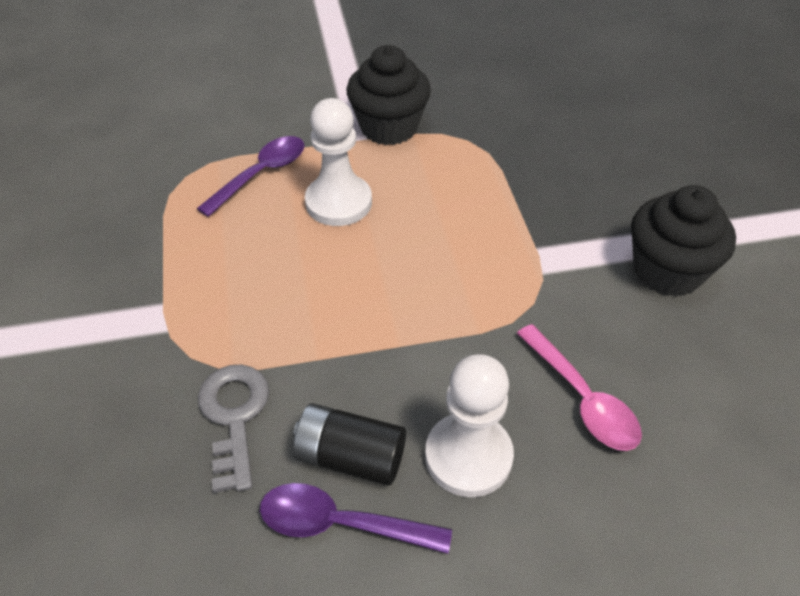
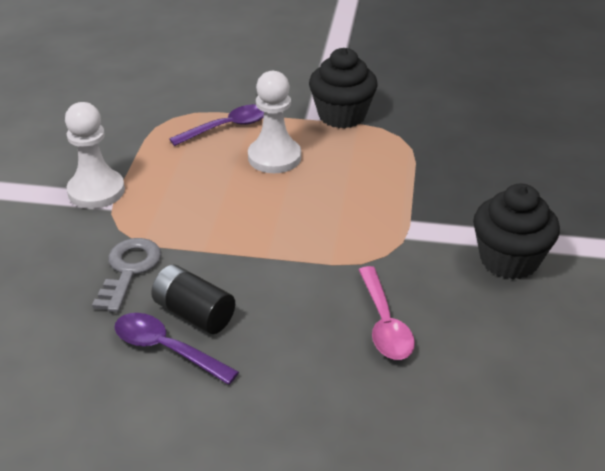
camera: 20 degrees right, 10 degrees down
white pawn [425,354,514,497] -> white pawn moved to [65,102,125,209]

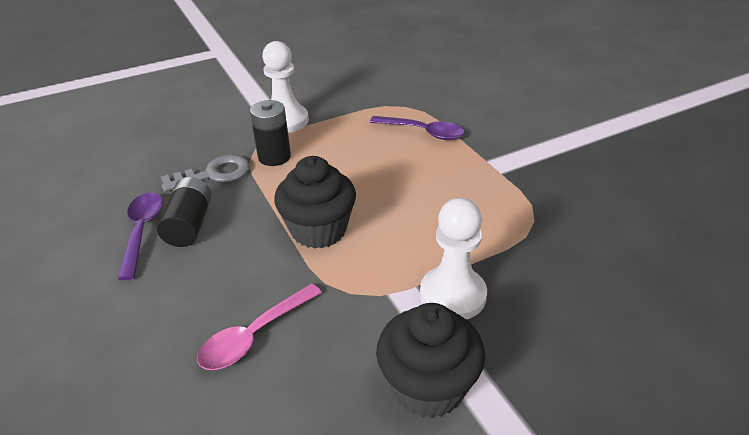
camera: 55 degrees right, 0 degrees up
white pawn [248,71,301,173] -> white pawn moved to [420,198,487,319]
black cupcake [309,48,378,128] -> black cupcake moved to [274,156,356,249]
none -> black battery [250,100,291,166]

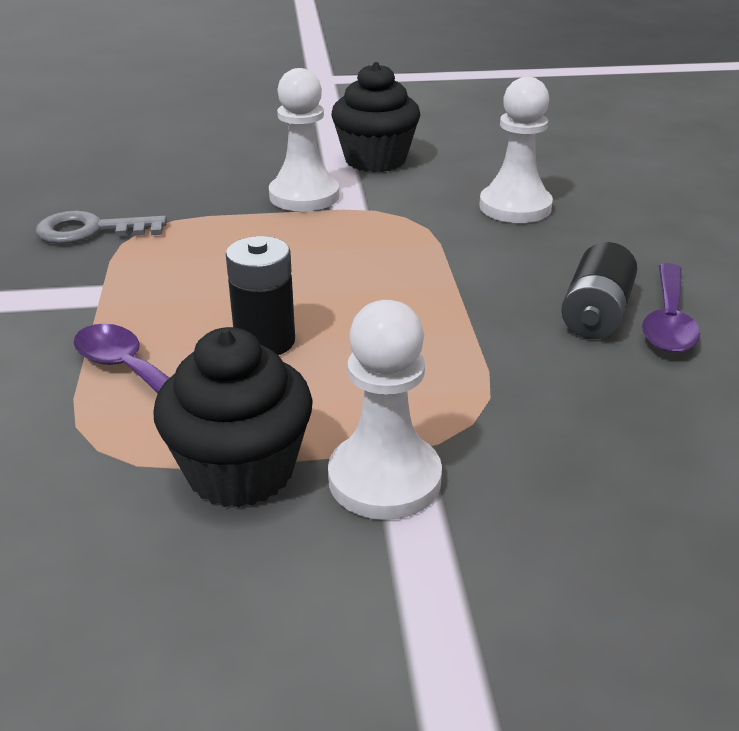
camera: 160 degrees left, 5 degrees down
grey key [161,155,250,192] -> grey key moved to [36,211,167,244]
pink spoon [197,283,322,370] -> white pawn [479,77,553,223]
black battery [250,100,291,166] -> black battery moved to [226,236,295,355]
black cupcake [274,156,356,249] -> black cupcake moved to [153,327,313,508]

